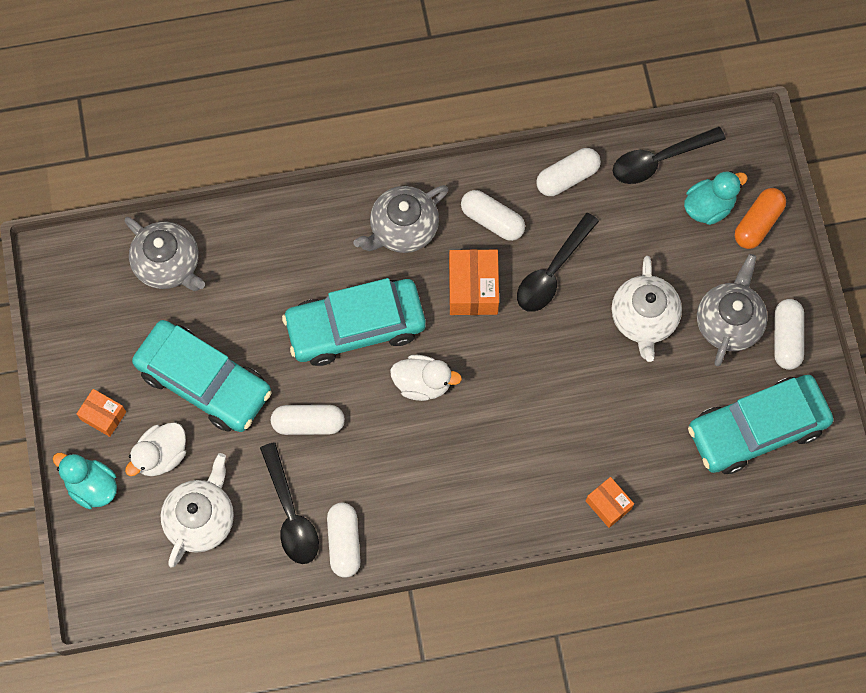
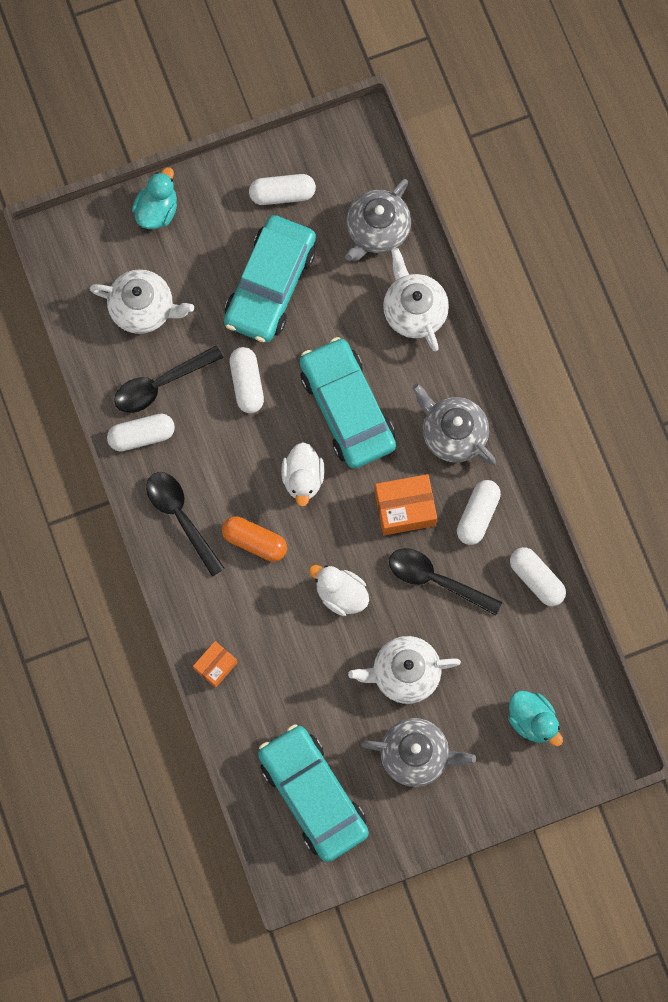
camera: 80 degrees right, 5 degrees up
orange box [77,389,126,437] -> none
white duck [125,422,186,476] -> white duck moved to [309,565,369,616]
black spoon [613,126,726,184] -> black spoon moved to [146,472,225,577]
orange capsule [735,188,786,249] -> orange capsule moved to [222,516,287,562]
white capsule [774,299,804,370] -> white capsule moved to [249,174,316,205]
none -> white teapot [383,248,449,351]

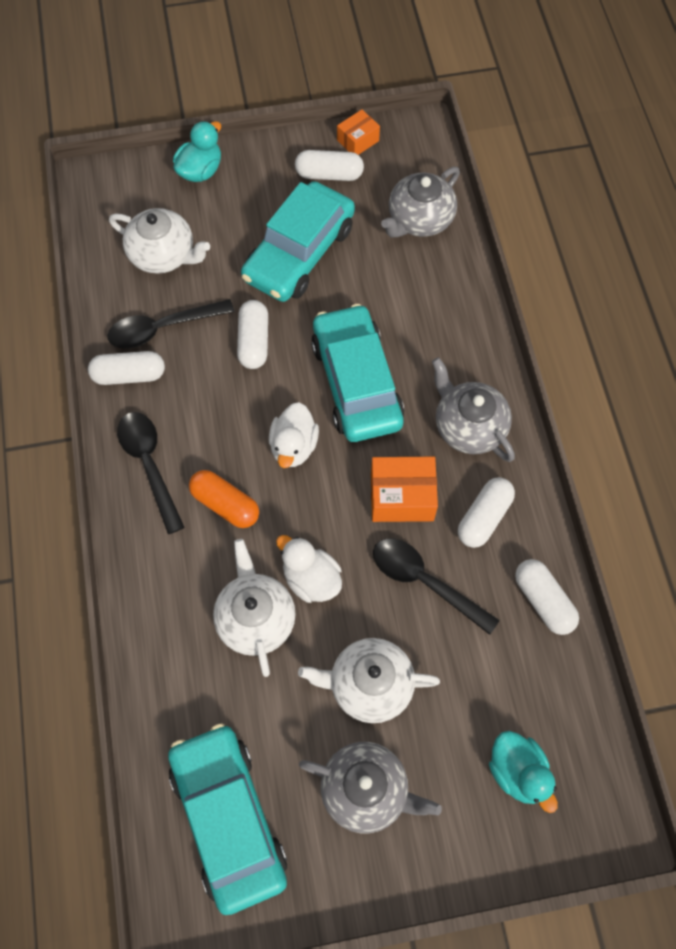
camera: 10 degrees right, 10 degrees down
orange box [193,641,238,688] -> orange box moved to [337,109,380,155]
white teapot [383,248,449,351] -> white teapot moved to [213,539,296,677]

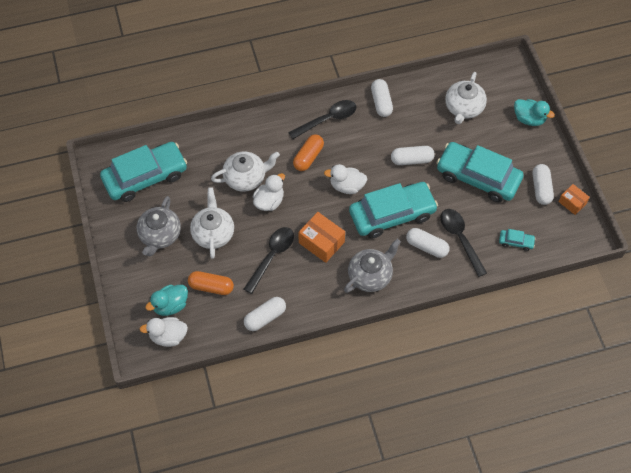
camera: 85 degrees right, 5 degrees down
black spoon [107,299,234,349] -> black spoon moved to [440,209,487,277]
orange box [371,457,438,522] -> orange box turned 45 degrees counterclockwise [298,212,345,263]
grey teapot [381,167,460,237] -> turquoise car [499,229,536,251]
white capsule [458,477,515,548] -> white capsule moved to [406,228,449,258]
none -> white duck [140,317,188,347]
none -> orange capsule [188,271,234,295]

